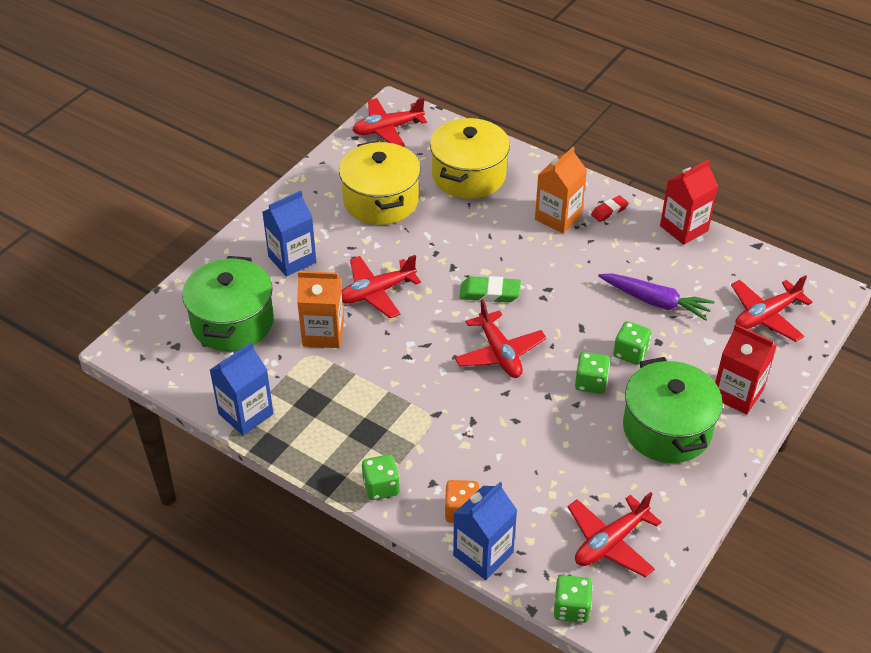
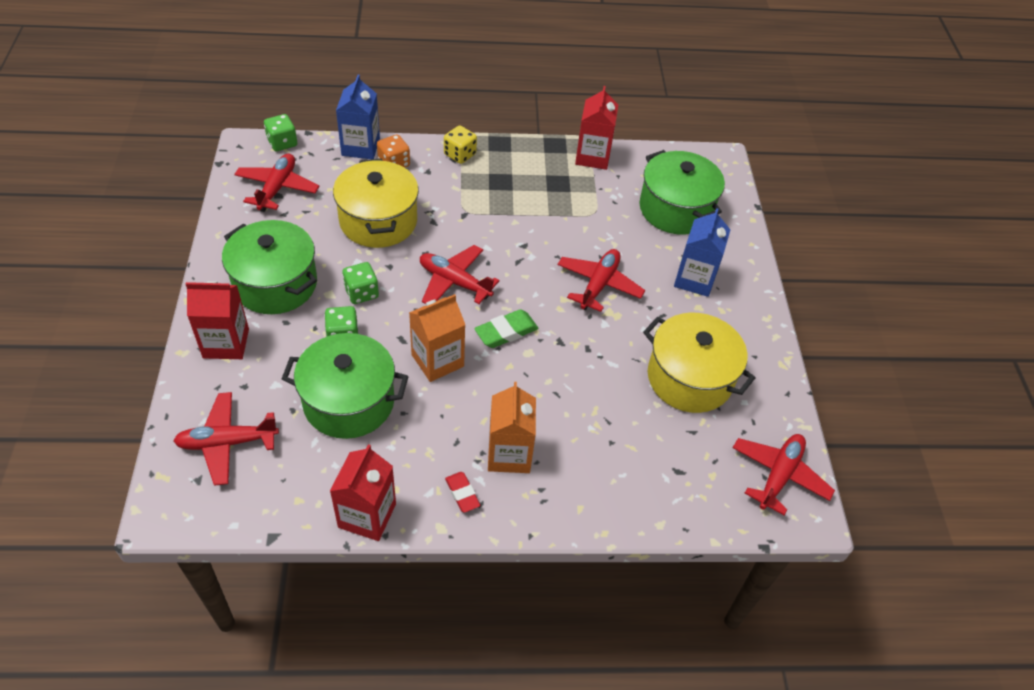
camera: 140 degrees right, 5 degrees up
blue carton [210,342,274,436] -> red carton [575,86,618,170]
orange carton [297,271,344,348] -> orange carton moved to [409,294,465,382]
green dice [362,454,400,500] -> yellow dice [444,125,477,164]
yellow pot [430,117,510,199] -> yellow pot moved to [333,159,419,248]
red eraser [591,195,628,222] -> red eraser turned 45 degrees counterclockwise [445,472,480,513]
purple carrot [598,273,714,321] -> green pot [282,333,409,439]
red plane [731,275,813,342] -> red plane turned 120 degrees counterclockwise [174,392,279,486]

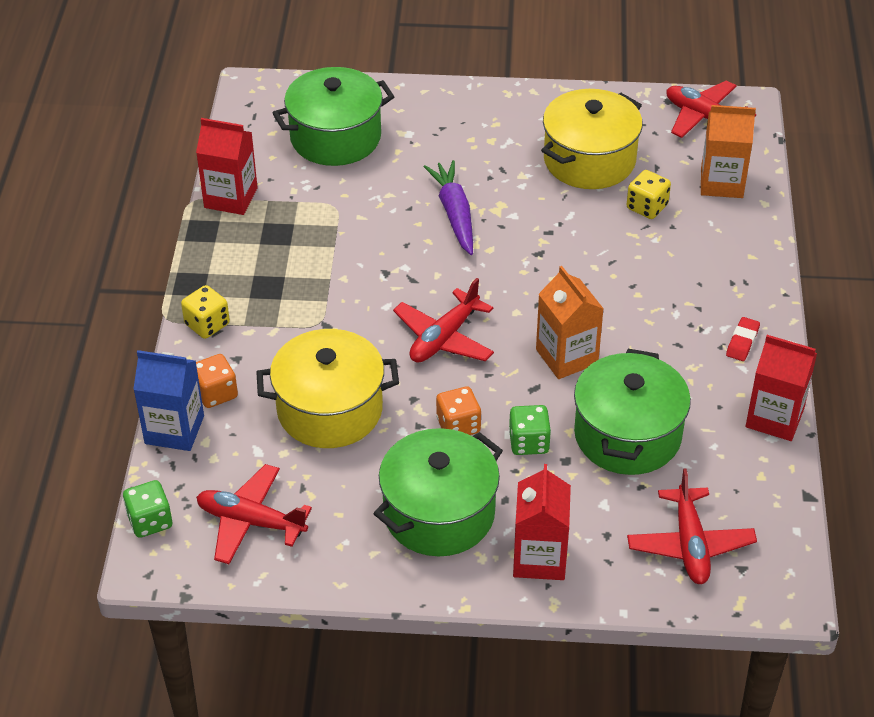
camera: 80 degrees left, 5 degrees down
green dice [342,262,379,304] -> orange dice [436,386,481,435]
red eraser [445,472,480,513] -> red eraser turned 45 degrees counterclockwise [726,317,760,361]
green eraser [474,309,539,348] -> none
orange carton [488,382,536,473] -> orange carton moved to [701,105,756,198]
red plane [557,249,645,312] -> purple carrot [423,160,473,255]
blue carton [674,208,730,297] -> none
none -> yellow dice [626,170,671,219]

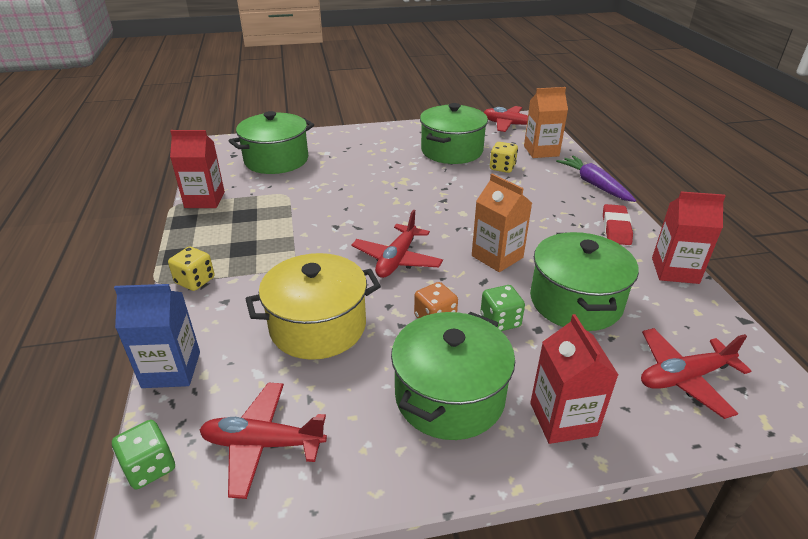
camera: 15 degrees left, 10 degrees down
orange dice [196,354,238,408] -> none
purple carrot [423,160,473,255] -> purple carrot moved to [556,156,636,202]
yellow pot [541,89,643,189] -> green pot [420,103,488,164]
red plane [627,468,757,584] -> red plane turned 90 degrees clockwise [641,328,751,419]
red eraser [726,317,760,361] -> red eraser [603,204,633,245], size x1.50

